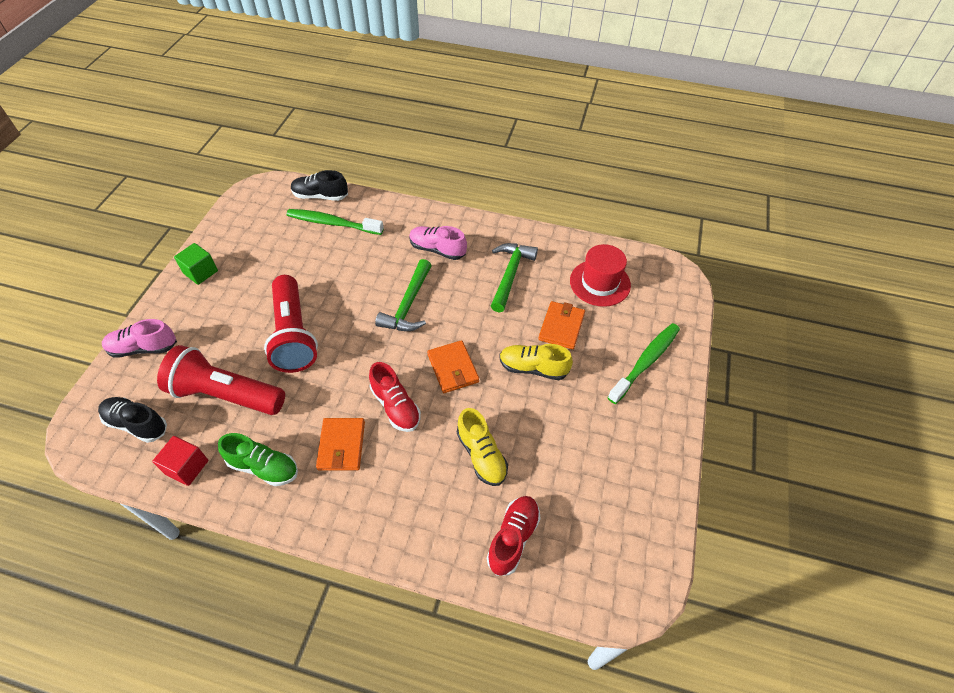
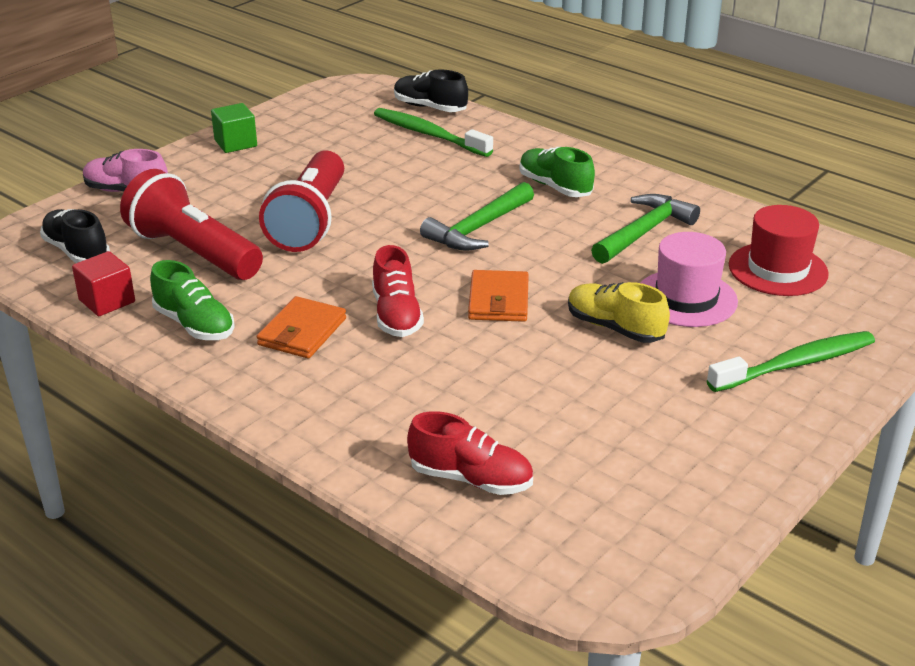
camera: 25 degrees right, 20 degrees down
pink shoe [409,226,467,260] -> green shoe [519,147,595,197]
yellow shoe [457,408,508,486] -> none
red shoe [487,496,541,576] -> red shoe turned 60 degrees clockwise [407,411,533,495]
orange wallet [538,301,585,350] -> pink hat [640,232,738,327]

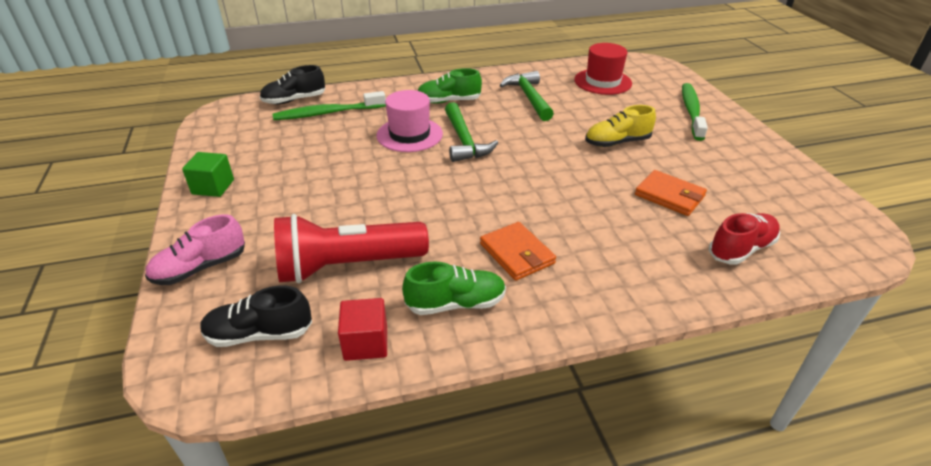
camera: 55 degrees left, 5 degrees up
red flashlight [259,150,344,252] -> none
red shoe [372,245,424,337] -> none
orange wallet [468,270,529,322] -> orange wallet moved to [635,170,707,216]
pink hat [640,232,738,327] -> pink hat moved to [377,90,443,152]

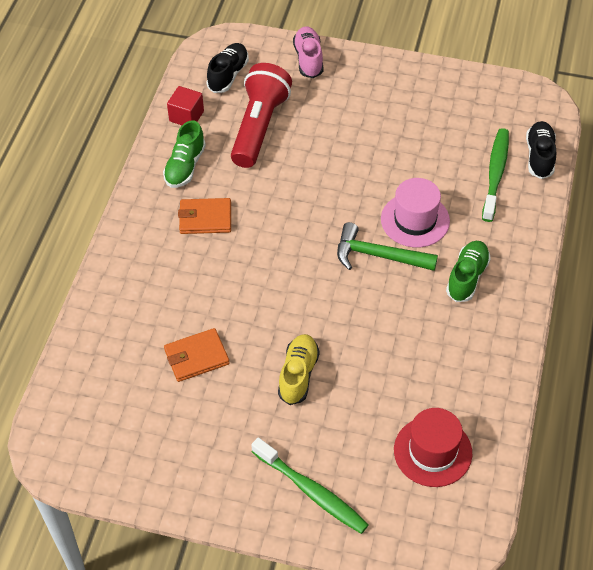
camera: 120 degrees right, 15 degrees up
green cube [182,152,234,197] -> none
green hammer [499,71,554,121] -> none
red shoe [709,213,780,265] -> none

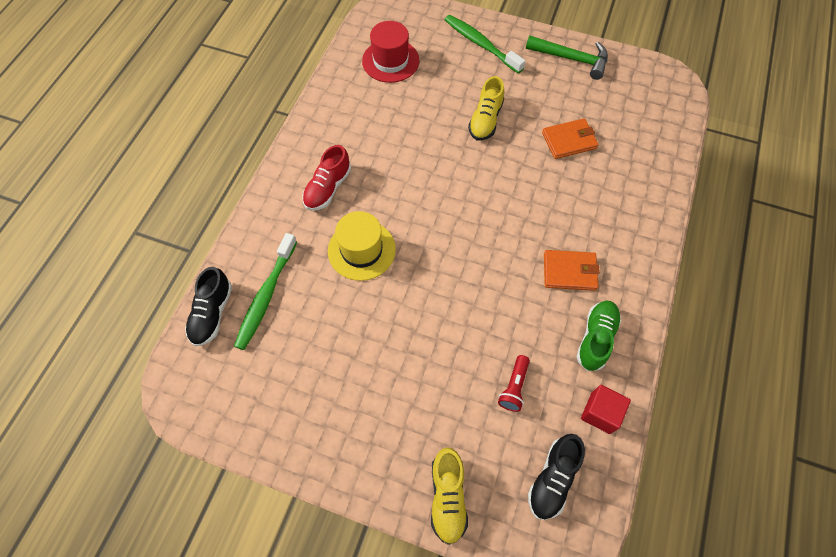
camera: 175 degrees left, 10 degrees up
red flashlight [231,63,292,168] -> red flashlight [498,355,530,412], size x0.44
pink shoe [293,26,324,78] -> yellow shoe [431,447,468,545]
green hammer [337,222,438,271] -> green hammer moved to [526,36,608,80]
pink hat [381,178,450,248] -> yellow hat [328,211,396,281]
green shoe [446,241,491,302] -> red shoe [302,145,351,211]

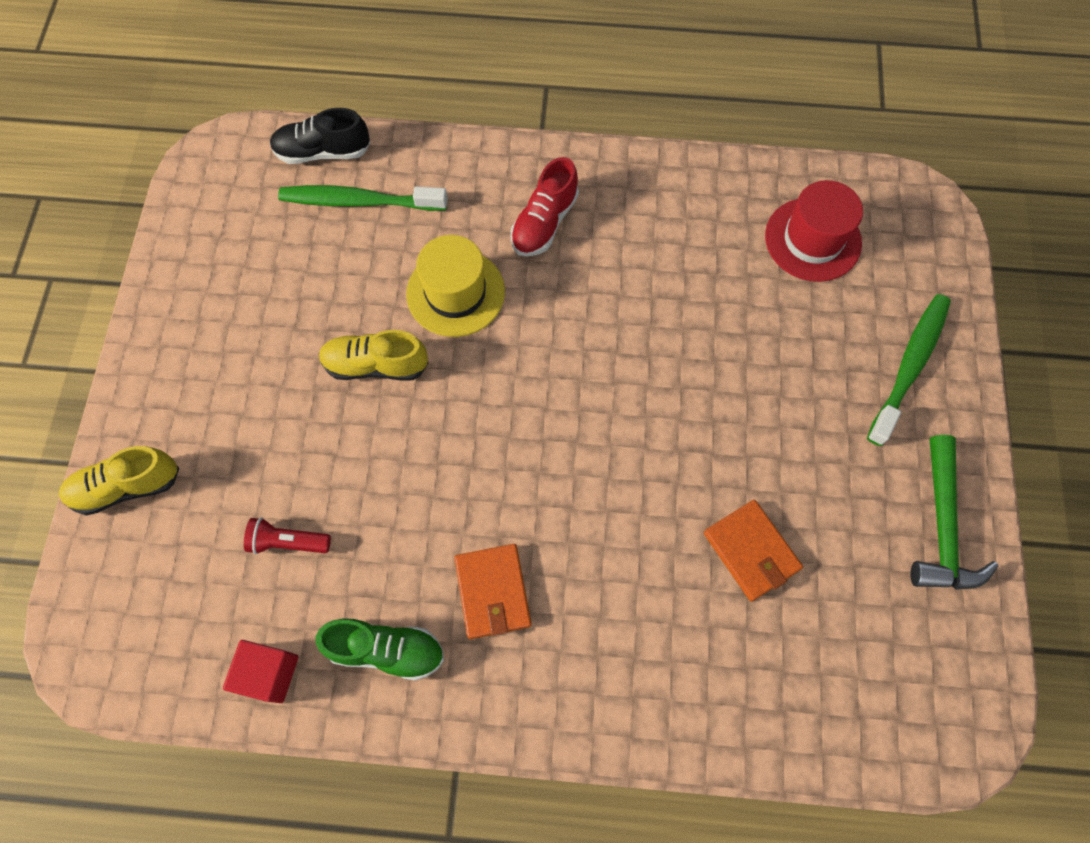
camera: 75 degrees right, 5 degrees up
red shoe [302,145,351,211] -> red shoe turned 75 degrees counterclockwise [511,157,579,257]
yellow shoe [468,76,504,140] -> yellow shoe moved to [319,330,428,381]
black shoe [528,434,585,520] -> none

